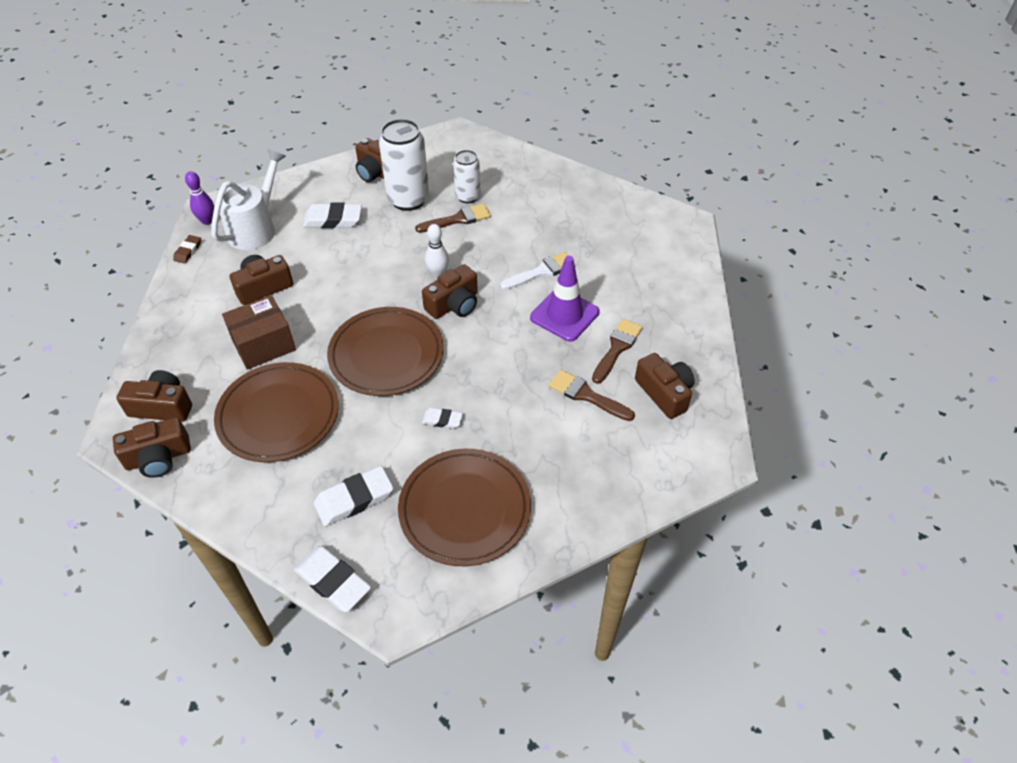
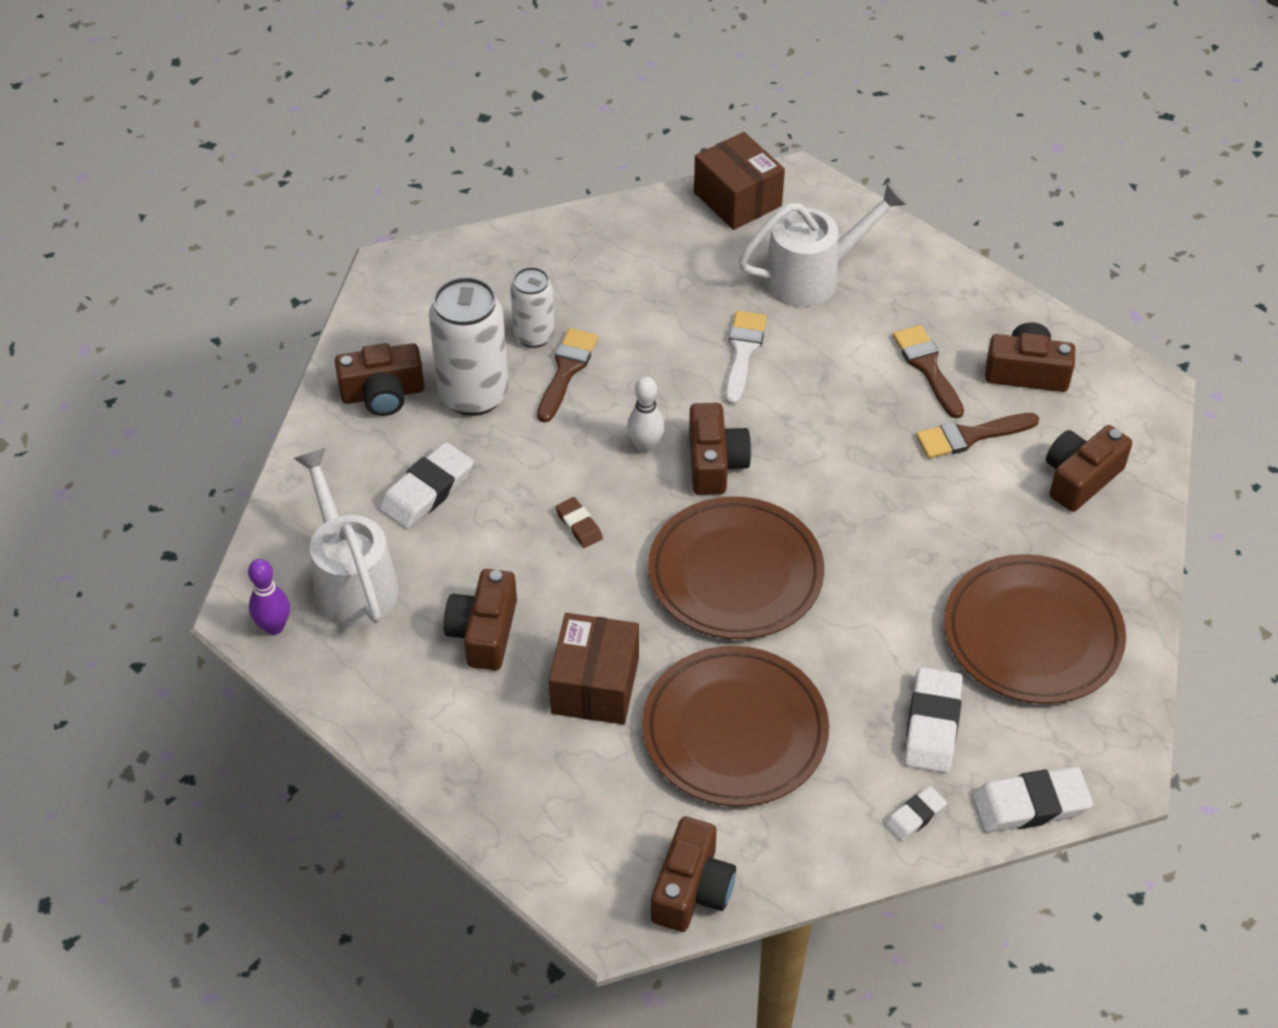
camera: 50 degrees left, 0 degrees up
brown camera [116,370,192,422] -> brown camera moved to [1046,425,1132,512]
brown eraser [173,235,201,264] -> brown eraser moved to [555,497,603,548]
white eraser [422,408,463,429] -> white eraser moved to [885,786,947,841]
purple traffic cone [530,256,600,342] -> none
none -> brown box [694,132,785,230]
none -> white watering can [738,182,907,307]

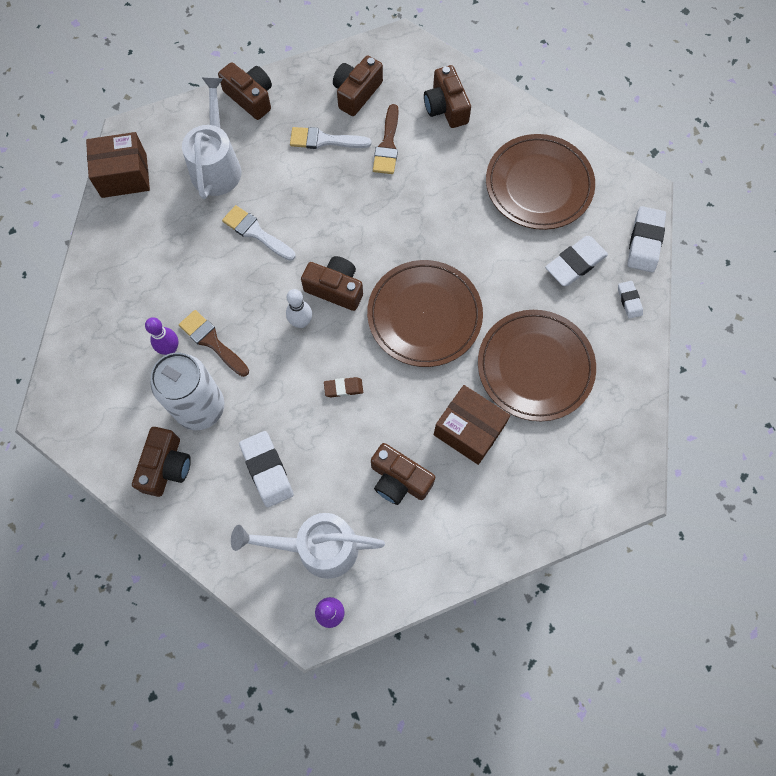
camera: 65 degrees left, 20 degrees up
white can [510,267,555,348] -> purple bowling pin [145,317,178,355]
brown camera [651,817,736,932] -> brown camera moved to [218,62,272,120]
brown brush [893,325,964,419] -> white brush [290,127,371,149]
white eraser [904,667,963,773] -> white eraser turned 75 degrees counterclockwise [545,236,608,286]

